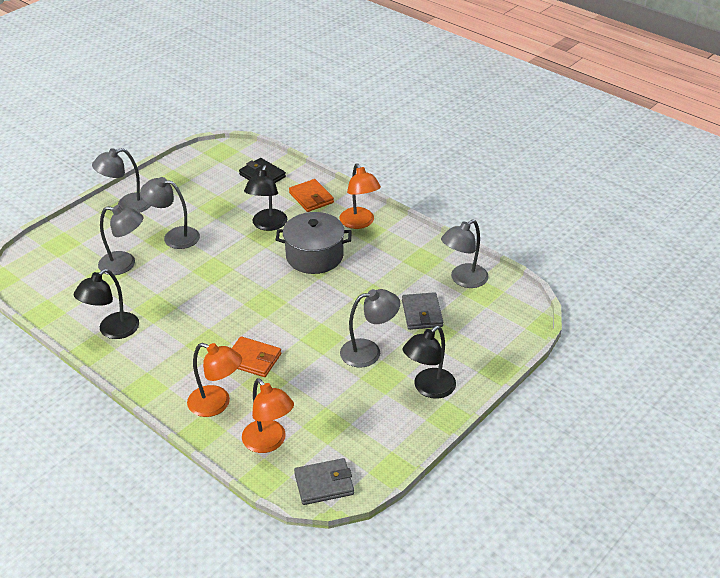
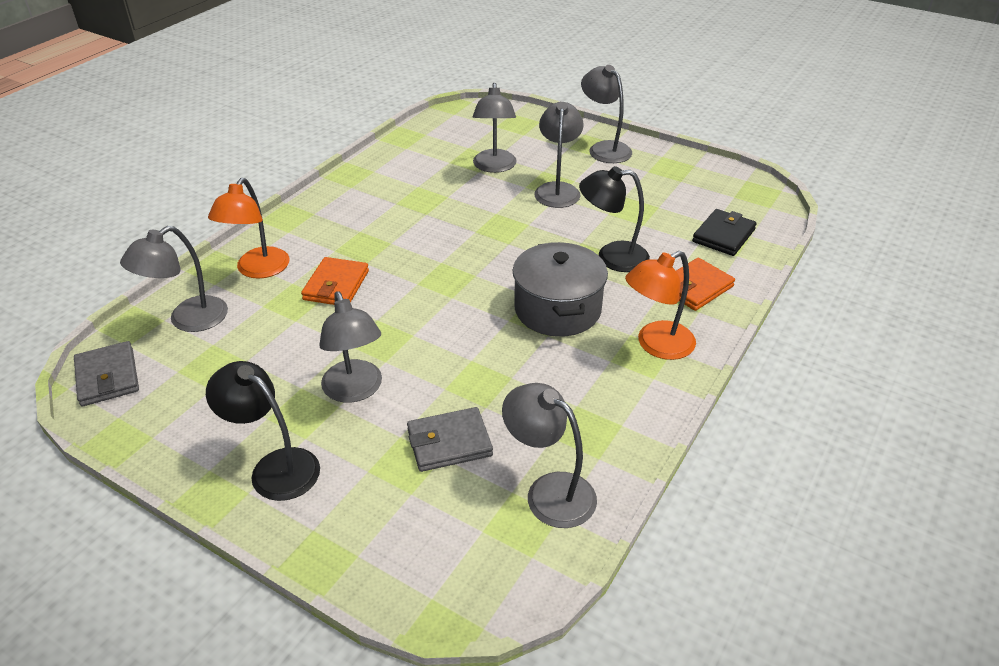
camera: 80 degrees right, 0 degrees up
black lamp [74,269,139,339] -> none
orange lamp [242,378,294,453] -> grey lamp [120,226,228,332]

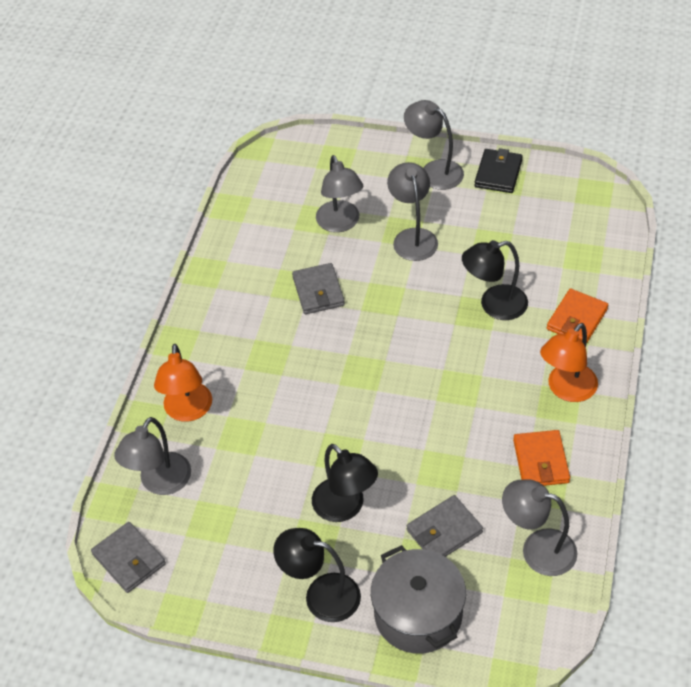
camera: 15 degrees left, 10 degrees up
orange wallet [301,257,369,305] -> orange wallet moved to [513,430,570,486]
grey lamp [319,291,382,403] -> black lamp [312,444,378,522]
grey pot [513,242,608,337] -> grey pot moved to [371,545,466,654]
black wallet [692,209,757,256] -> black wallet moved to [474,148,523,193]
none -> grey wallet [292,263,345,314]

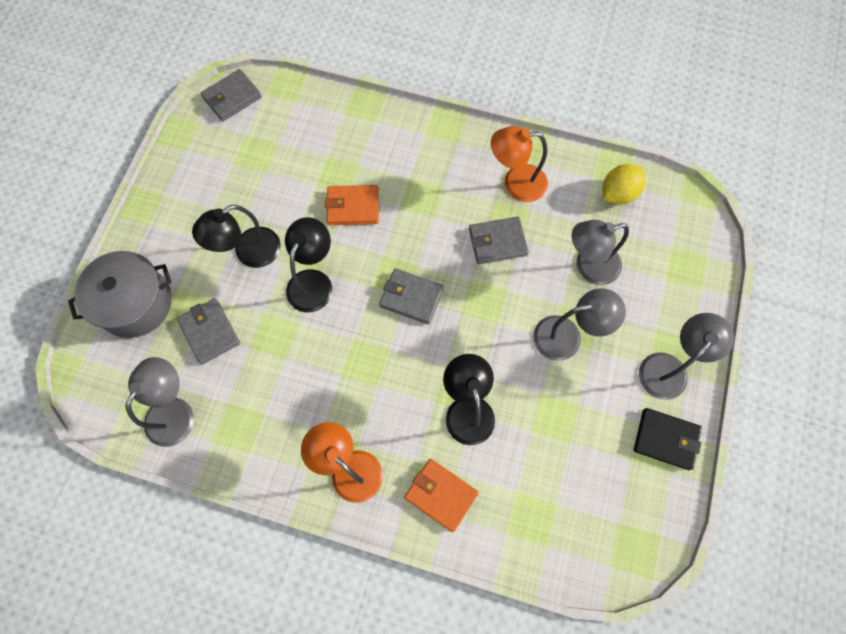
camera: 90 degrees right, 20 degrees up
grey lamp [114,417,191,495] -> none
orange lamp [154,344,212,422] -> orange lamp moved to [491,126,548,202]
black lamp [273,528,361,622] -> black lamp moved to [285,217,332,313]
orange wallet [513,430,570,486] -> orange wallet moved to [325,185,379,225]
none -> grey wallet [379,268,444,325]
none -> yellow lemon [602,164,646,204]

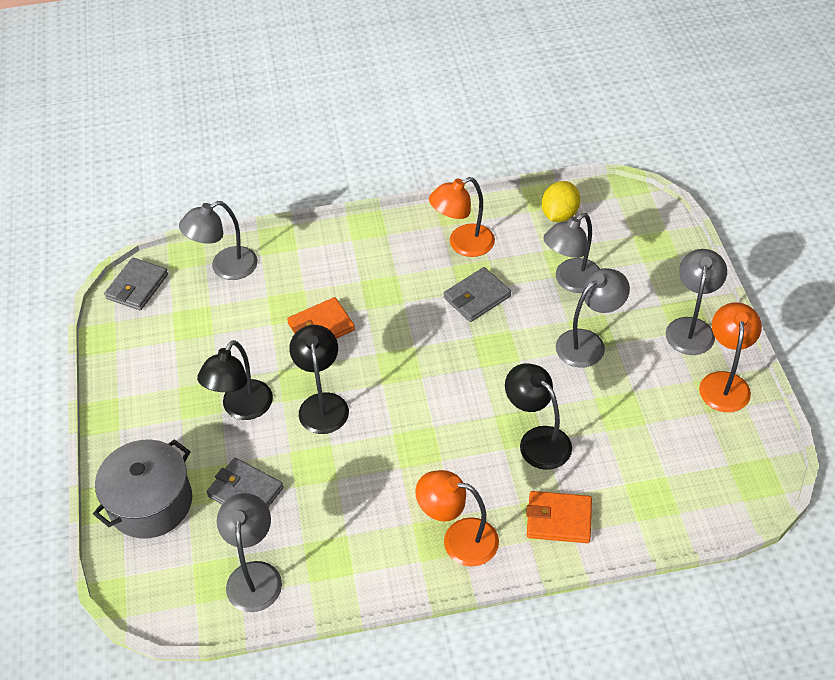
camera: 25 degrees left, 20 degrees down
grey wallet [379,268,444,325] -> none
black wallet [634,408,702,470] -> orange lamp [699,302,762,412]
none -> grey lamp [179,201,258,280]

